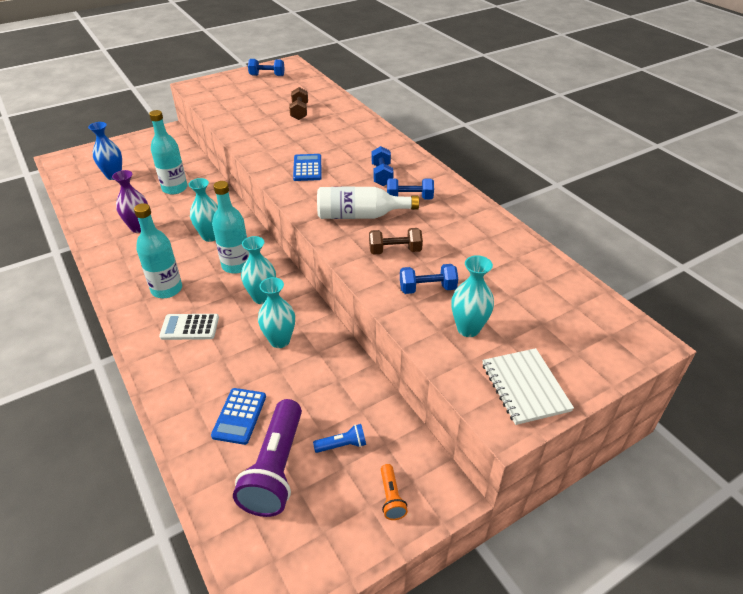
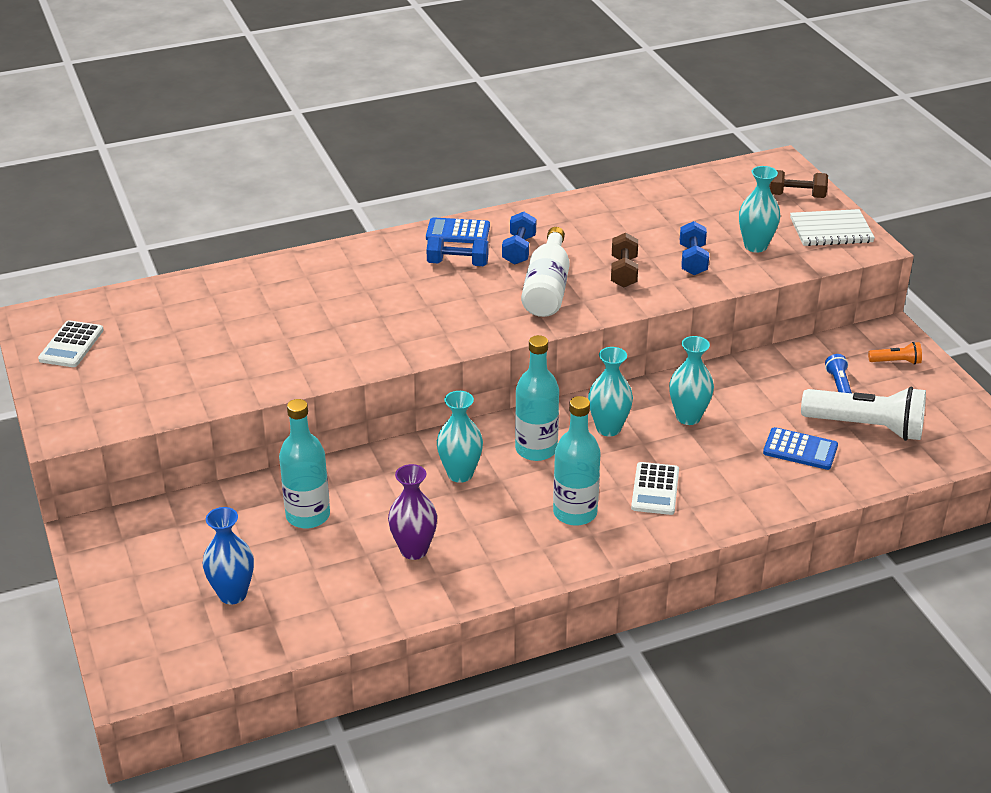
camera: 80 degrees left, 5 degrees down
purple flashlight [233,399,302,517] -> white flashlight [801,387,926,441]
blue dumbbell [248,59,285,76] -> white calculator [38,320,104,367]
brown dumbbell [289,87,308,120] -> brown dumbbell moved to [769,170,828,198]
blue calculator [293,154,322,181] -> blue calculator moved to [426,217,490,243]

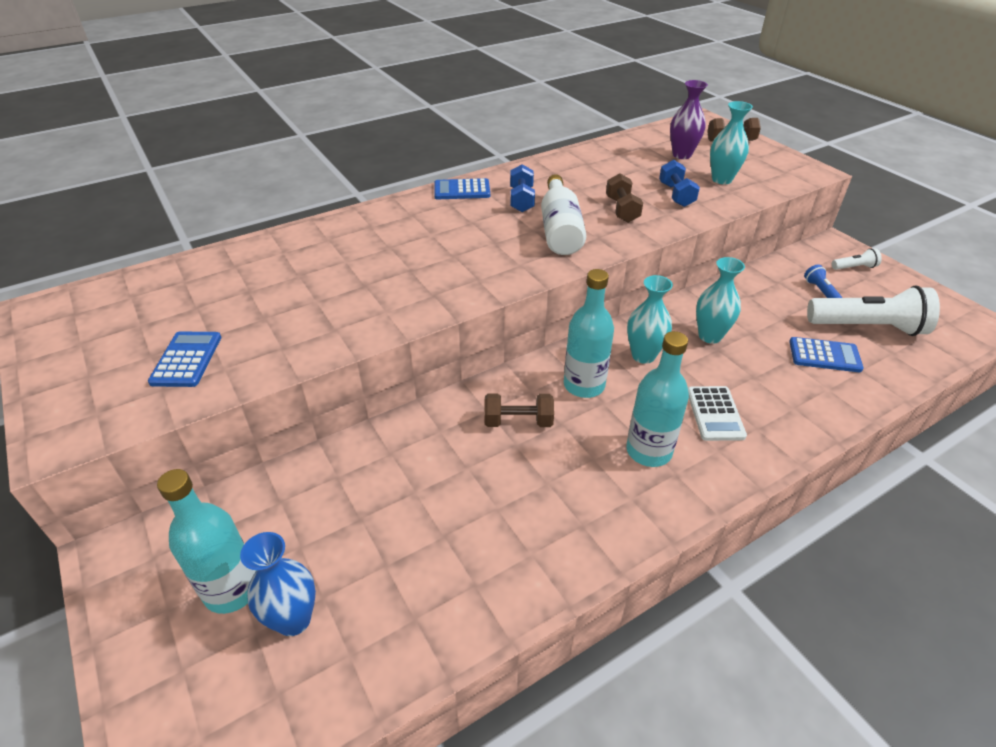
camera: 10 degrees left, 5 degrees up
white calculator [38,320,104,367] -> none
turquoise bottle [279,399,330,528] -> turquoise bottle moved to [157,469,256,614]
purple vase [388,464,437,560] -> purple vase moved to [670,80,708,159]
blue dumbbell [427,236,489,266] -> none
turquoise vase [437,391,483,483] -> brown dumbbell [484,394,554,427]
white notebook [790,209,875,246] -> none
orange flashlight [868,342,922,365] -> white flashlight [832,248,882,270]
none -> blue calculator [148,332,221,387]

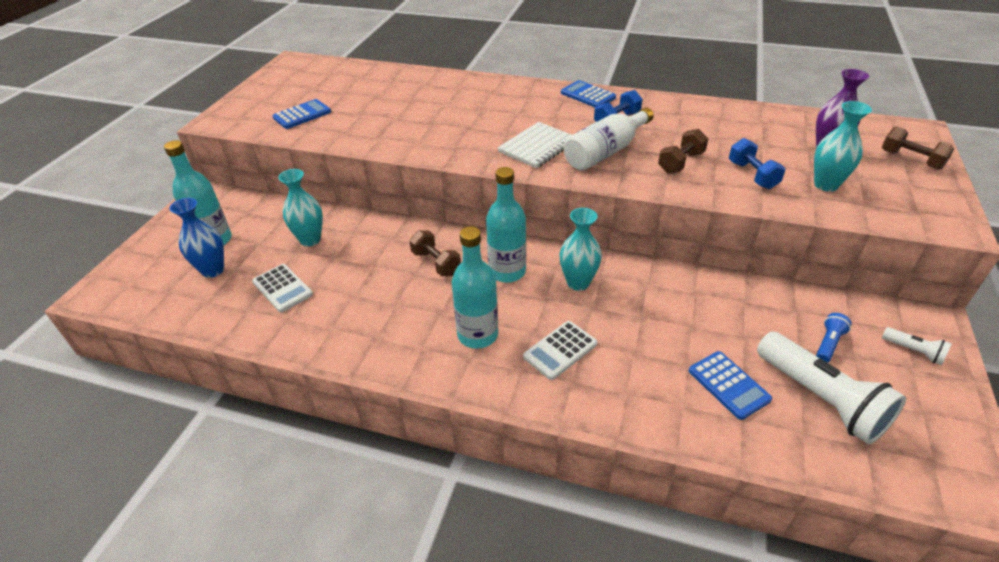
camera: 50 degrees right, 0 degrees up
blue dumbbell [659,160,700,207] -> blue dumbbell turned 60 degrees counterclockwise [729,138,786,189]
turquoise vase [696,257,745,344] -> turquoise vase moved to [278,169,323,247]
none -> white calculator [252,264,313,312]
none -> white notebook [497,122,572,169]

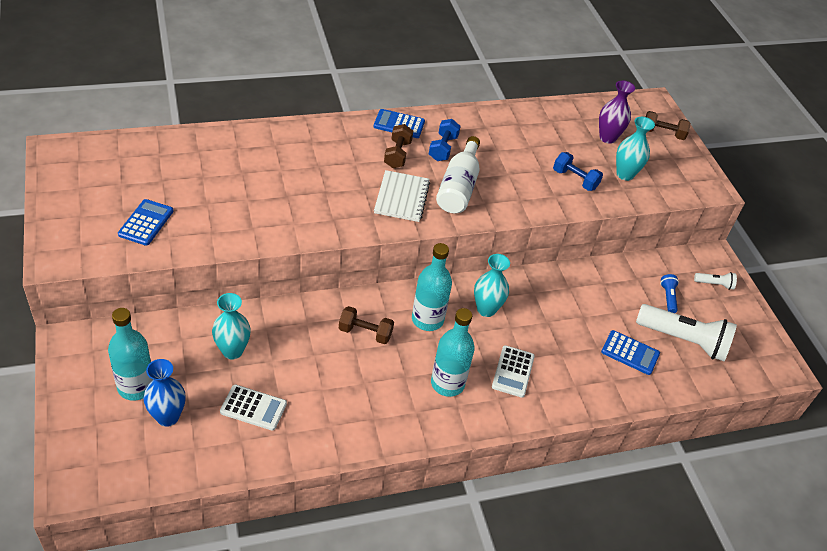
camera: 40 degrees left, 5 degrees up
brown dumbbell [658,129,708,174] -> brown dumbbell moved to [384,124,413,168]

